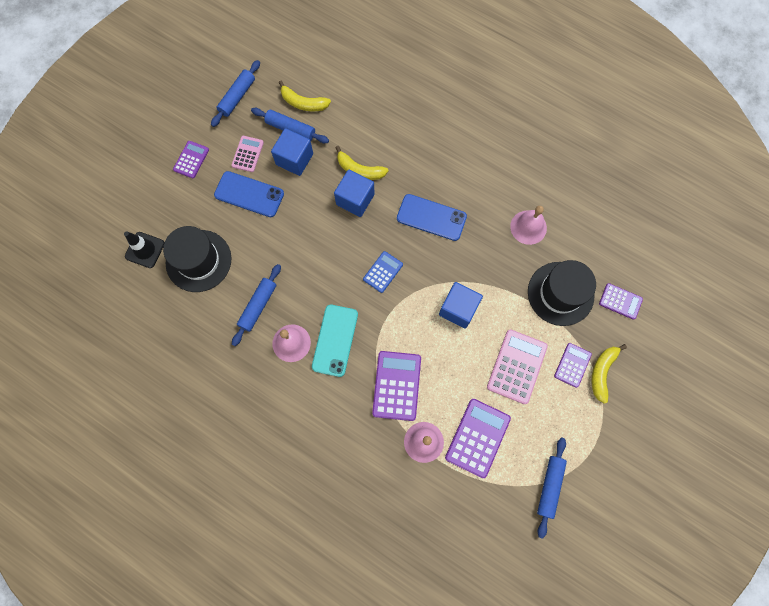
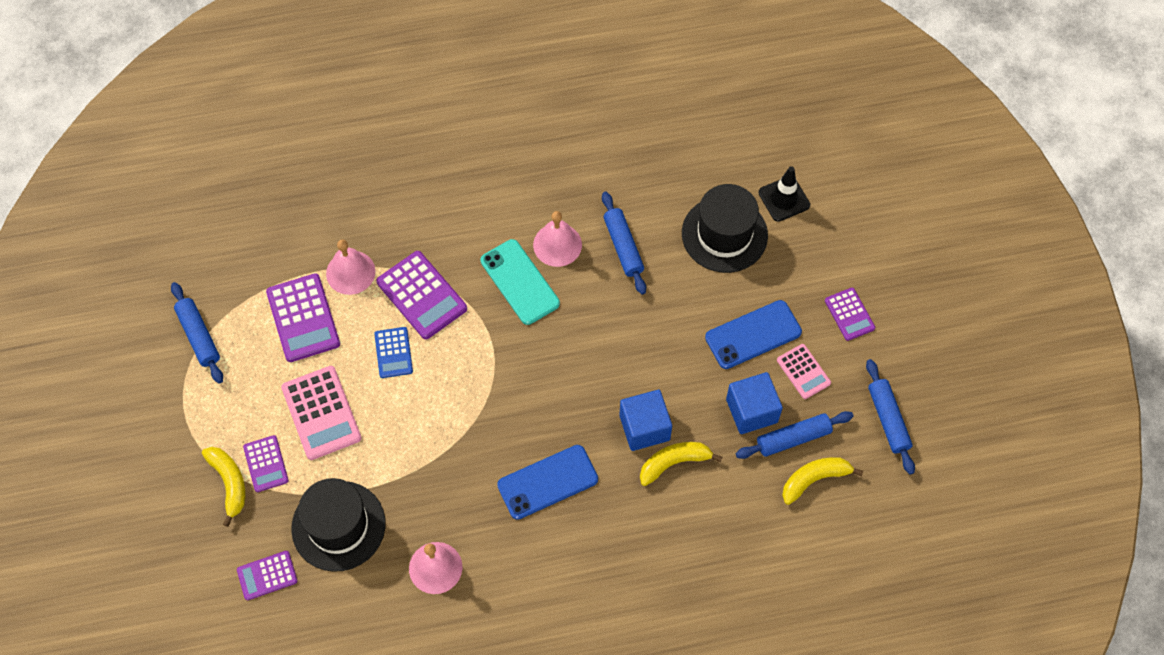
camera: 135 degrees right, 10 degrees down
blue calculator [363,251,403,293] -> blue calculator moved to [374,327,413,378]
blue cube [439,282,483,329] -> none

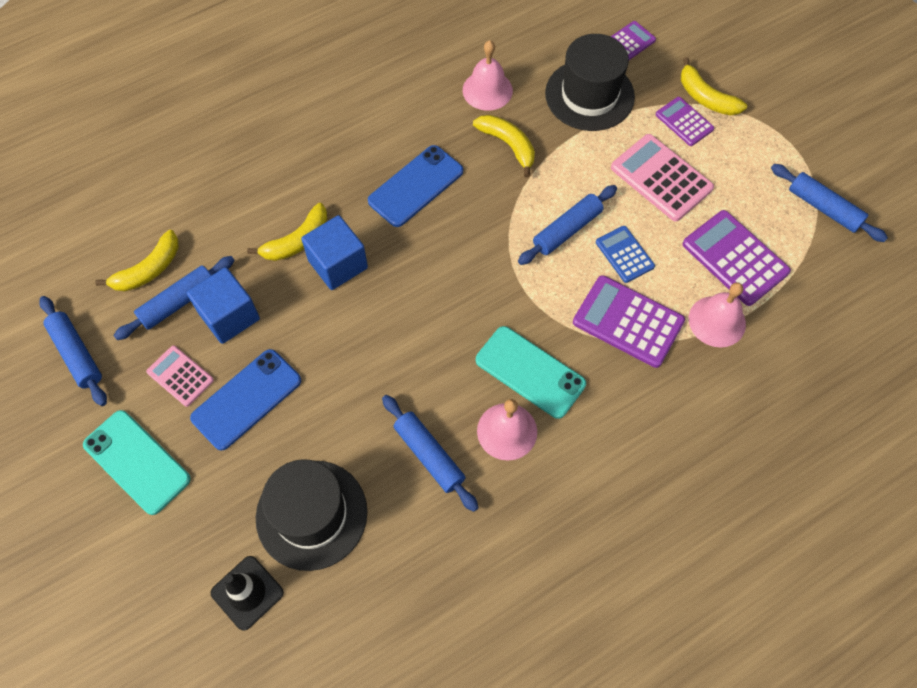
camera: 160 degrees right, 0 degrees up
purple calculator [825,288,875,341] -> turquoise phone [83,410,191,515]
none -> yellow banana [473,115,535,177]
none -> blue rolling pin [518,185,617,265]

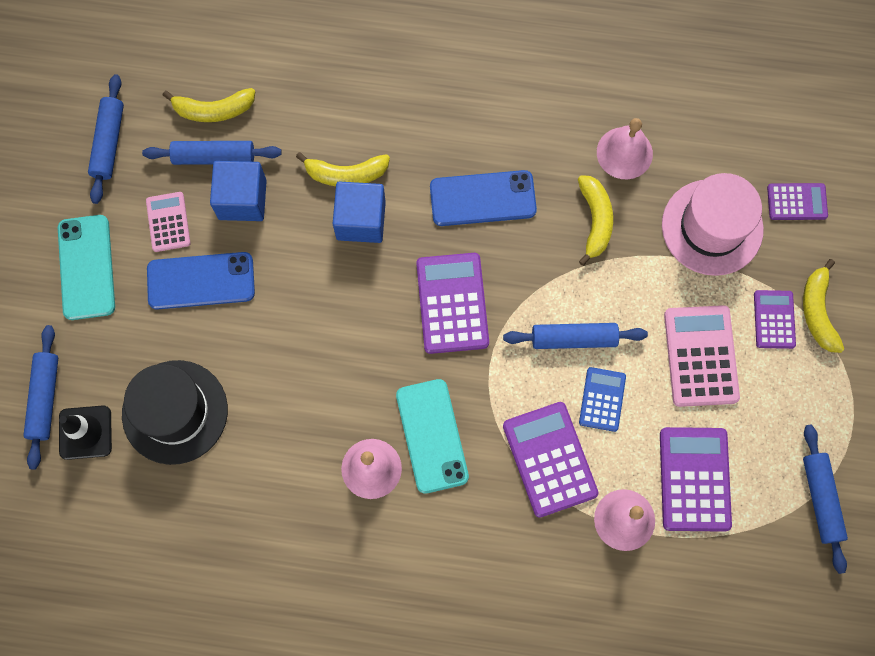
camera: 40 degrees right, 10 degrees up
blue rolling pin [382,395,479,512] -> blue rolling pin moved to [23,325,58,470]
black hat [545,34,635,131] -> pink hat [662,173,764,276]
none -> purple calculator [416,253,489,354]

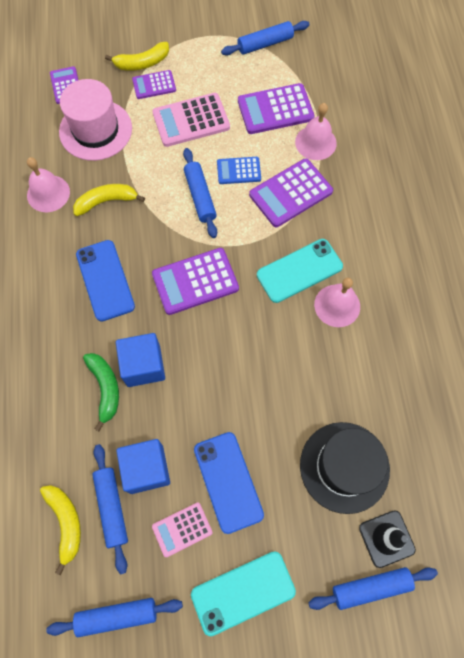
camera: 105 degrees left, 5 degrees down
yellow banana [296,152,390,186] -> green banana [83,353,119,432]

